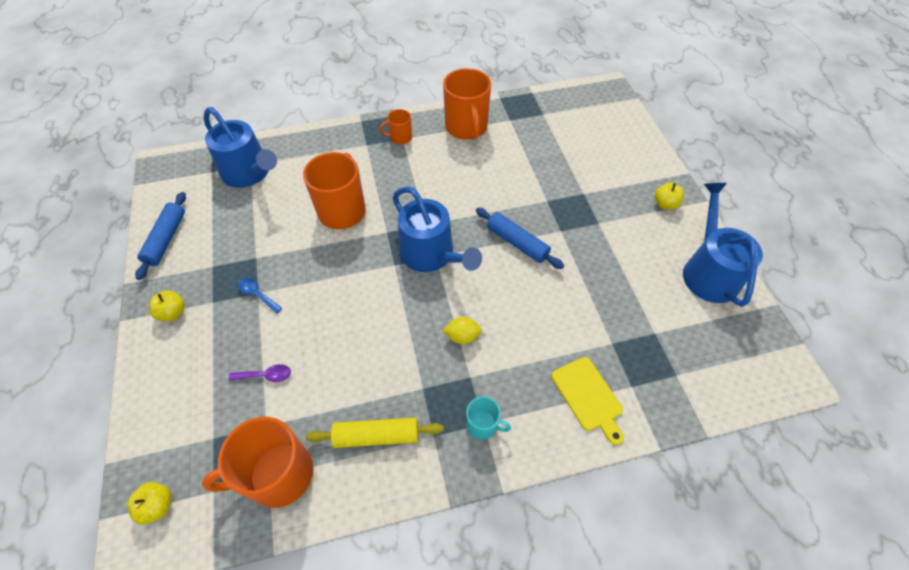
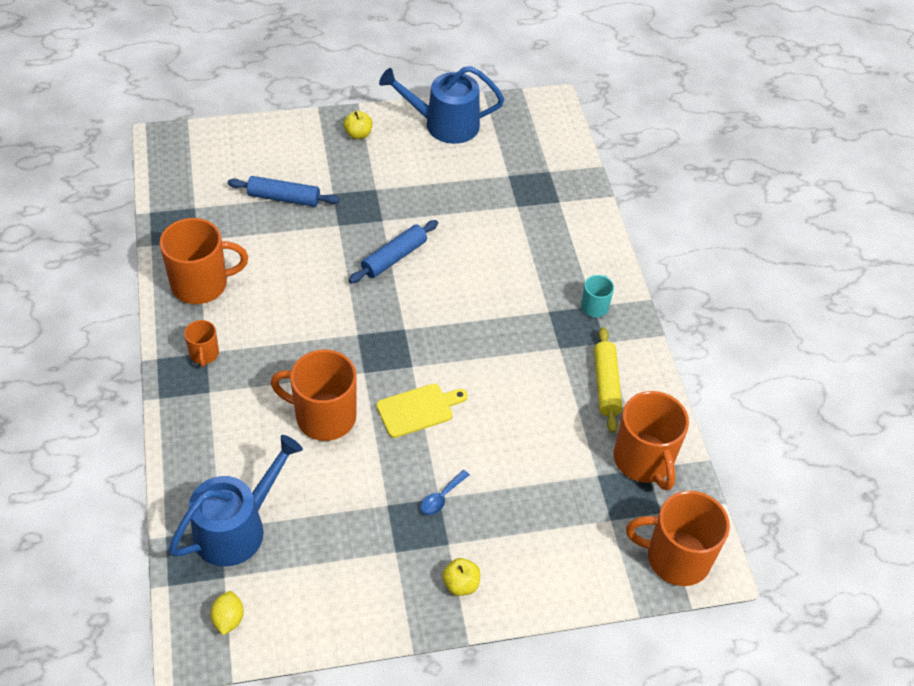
camera: 90 degrees left, 5 degrees down
yellow apple [127,482,172,524] -> orange mug [626,491,730,586]
blue rolling pin [135,192,186,280] -> blue rolling pin moved to [228,176,340,207]
purple spoon [229,364,291,382] -> none
blue watering can [392,186,482,272] -> none
yellow lemon [443,317,482,344] -> yellow lemon moved to [210,591,244,635]
yellow cutting board [551,357,624,445] -> yellow cutting board moved to [376,384,468,438]

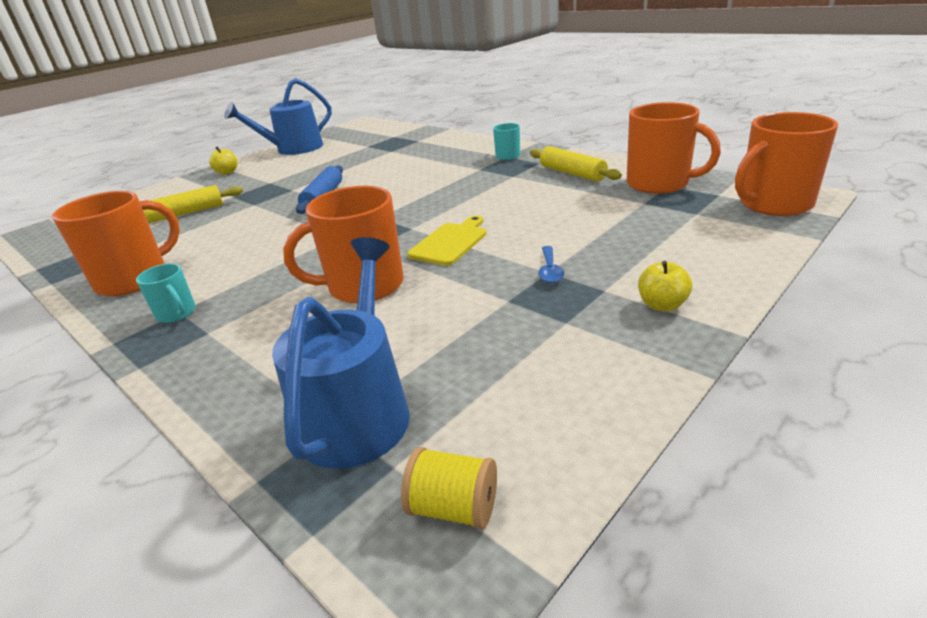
camera: 30 degrees left, 20 degrees down
orange mug [184,320,219,367] -> turquoise mug [136,263,196,323]
yellow lemon [210,591,244,635] -> yellow spool [401,447,497,530]
blue rolling pin [228,176,340,207] -> yellow rolling pin [143,185,243,223]

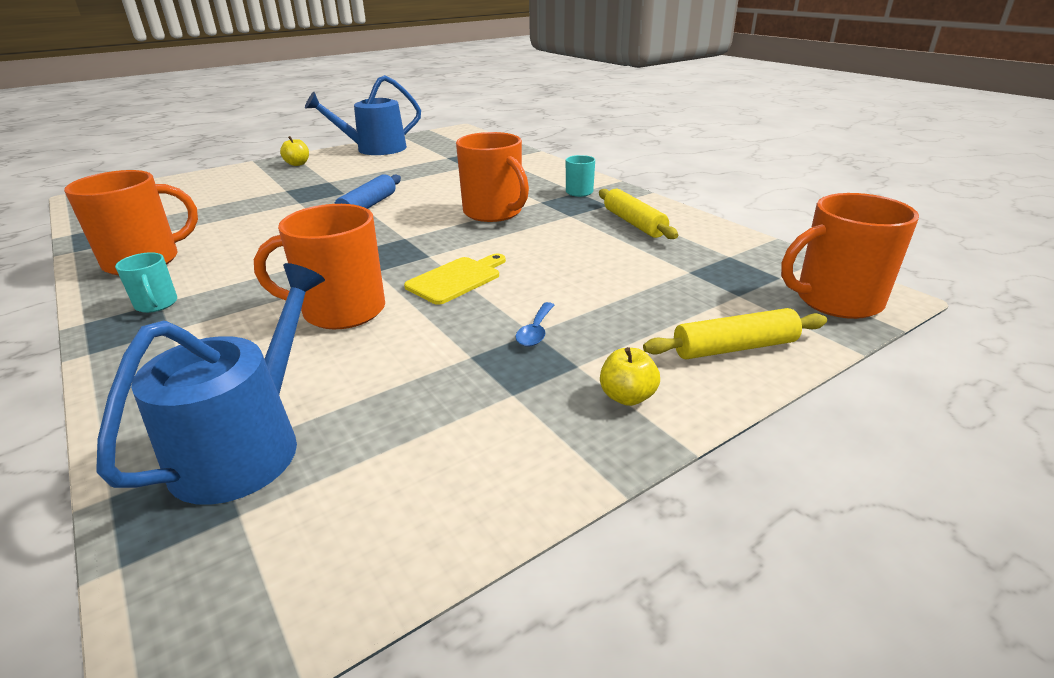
camera: 10 degrees right, 0 degrees up
yellow rolling pin [143,185,243,223] -> yellow rolling pin moved to [643,308,827,360]
yellow spool [401,447,497,530] -> none
orange mug [627,102,721,194] -> orange mug moved to [456,132,529,222]

